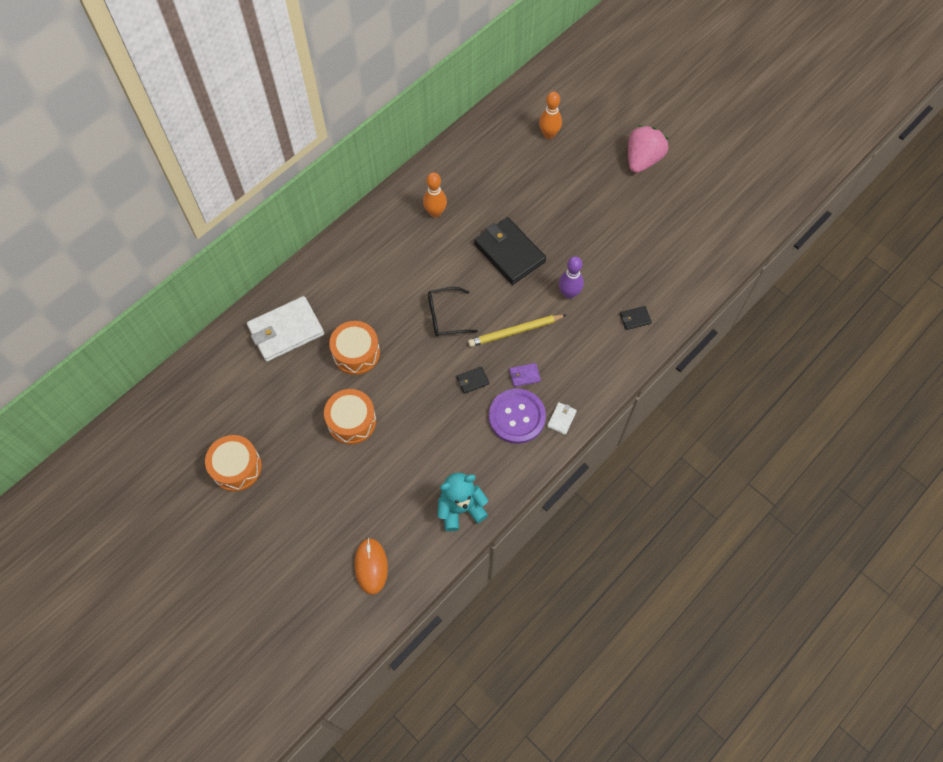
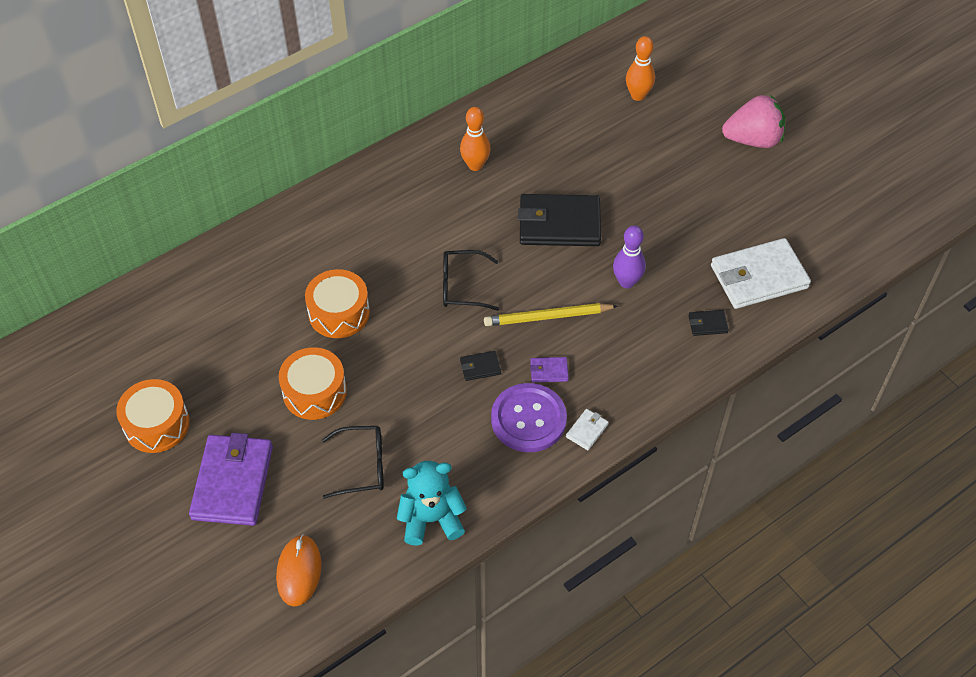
camera: 10 degrees right, 10 degrees down
white wallet [247,296,324,362] -> white wallet moved to [711,238,811,309]
black wallet [474,217,546,285] -> black wallet turned 60 degrees counterclockwise [518,194,601,246]
pink strawberry [628,125,668,173] -> pink strawberry turned 45 degrees clockwise [722,95,785,148]
none -> purple wallet [189,433,273,526]
none -> black glasses [322,426,384,499]

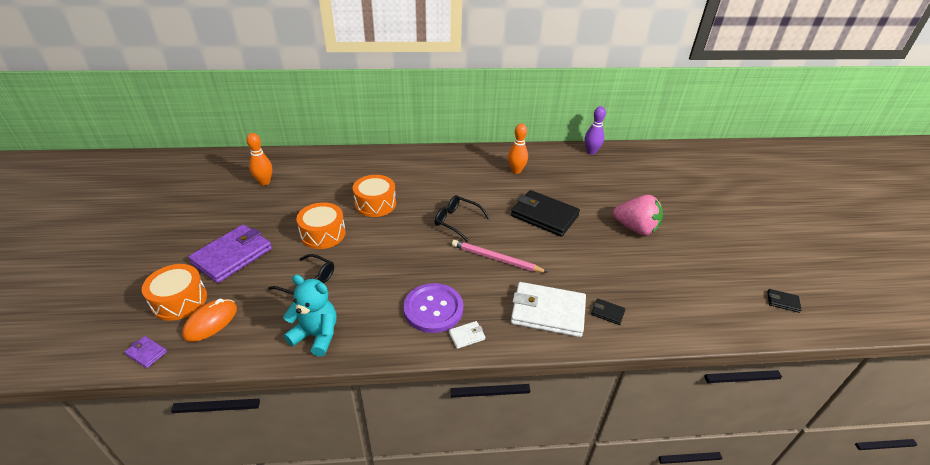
camera: 30 degrees right, 15 degrees down
orange drum [116,379,190,453] -> orange drum moved to [142,264,207,321]
black wallet [460,351,501,381] -> black wallet moved to [767,289,802,313]
yellow pencil [484,303,618,326] -> pink pencil [452,240,548,273]
purple wallet [530,357,569,383] -> purple wallet moved to [124,336,167,368]
purple bowling pin [613,225,646,288] -> purple bowling pin moved to [585,106,606,155]
orange bowling pin [626,36,655,101] -> orange bowling pin moved to [247,133,272,185]
white wallet [711,238,811,309] -> white wallet moved to [511,282,586,337]
pink strawberry [722,95,785,148] -> pink strawberry moved to [613,195,663,236]

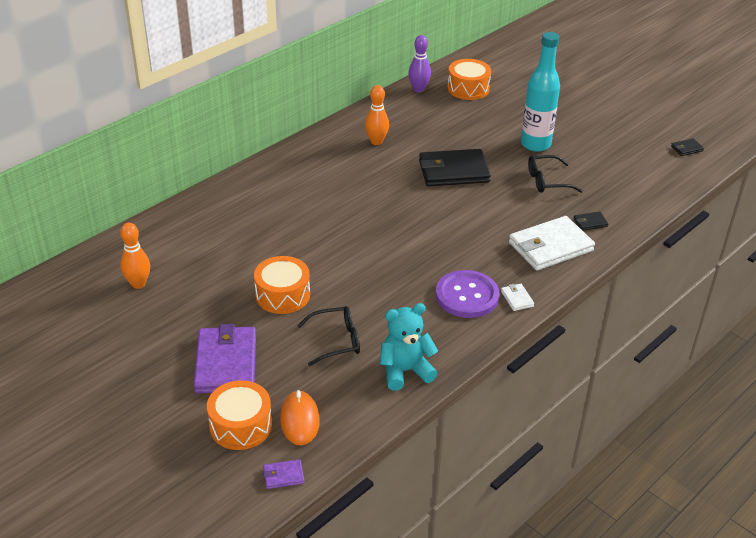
camera: 40 degrees left, 0 degrees up
orange drum [353,175,396,217] -> orange drum moved to [447,59,491,100]
black glasses [435,195,490,242] -> black glasses moved to [528,155,583,193]
white wallet [449,321,485,349] -> white wallet turned 45 degrees counterclockwise [501,284,534,311]
pink pencil [452,240,548,273] -> none
pink strawberry [613,195,663,236] -> turquoise bottle [521,32,560,152]

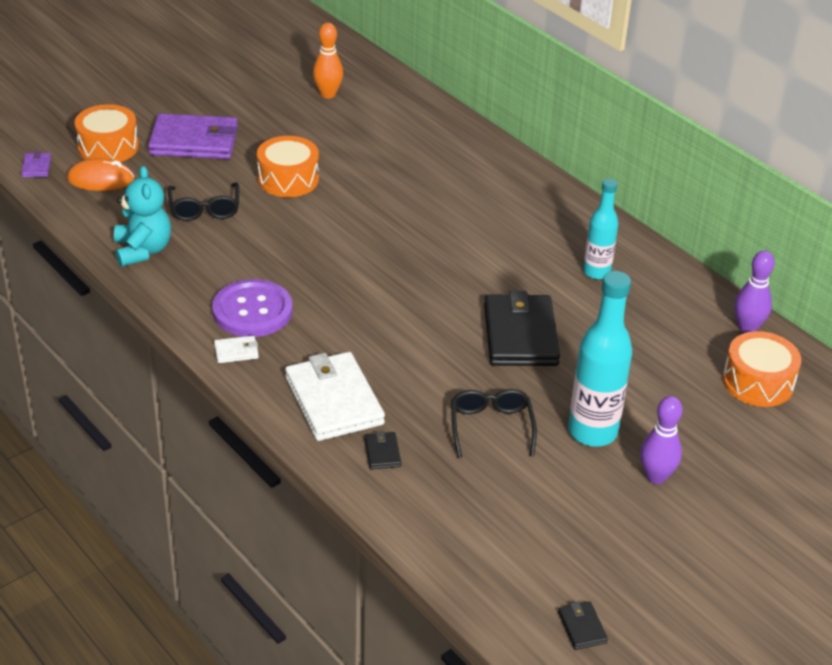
camera: 95 degrees right, 0 degrees up
orange bowling pin [365,85,389,145] -> turquoise bottle [583,179,618,280]
none -> purple bowling pin [640,396,683,484]

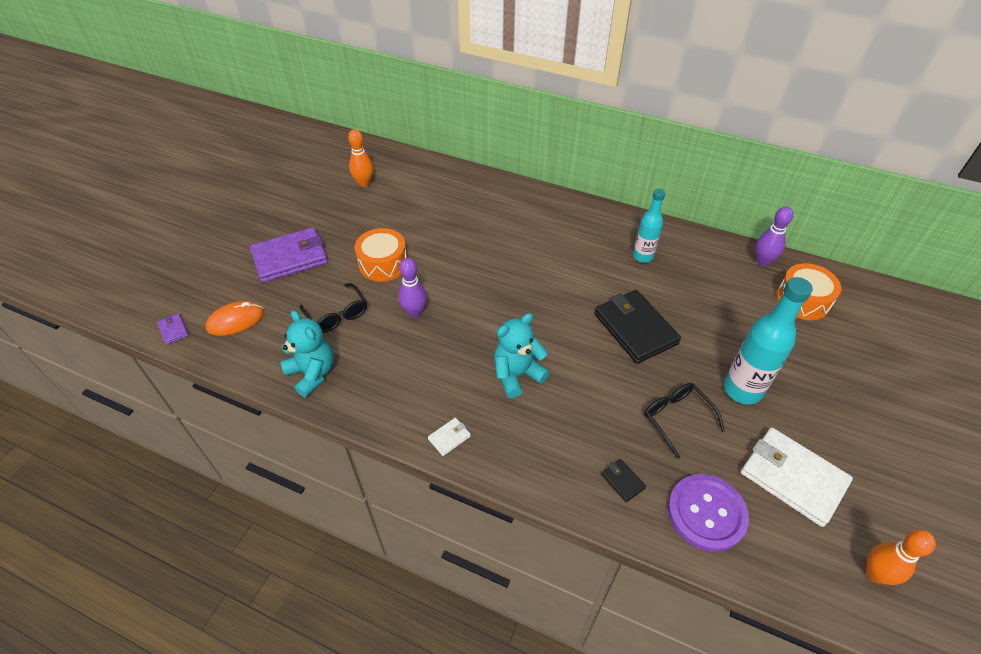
camera: 25 degrees left, 10 degrees up
orange drum [75,104,139,162] -> none
purple button [212,279,292,337] -> purple button moved to [668,474,749,552]
white wallet [285,352,385,441] -> white wallet moved to [741,428,853,527]
black wallet [558,601,608,650] -> orange bowling pin [866,530,936,585]
purple bowling pin [640,396,683,484] -> purple bowling pin moved to [398,258,427,318]
none -> turquoise teddy bear [494,313,550,398]

